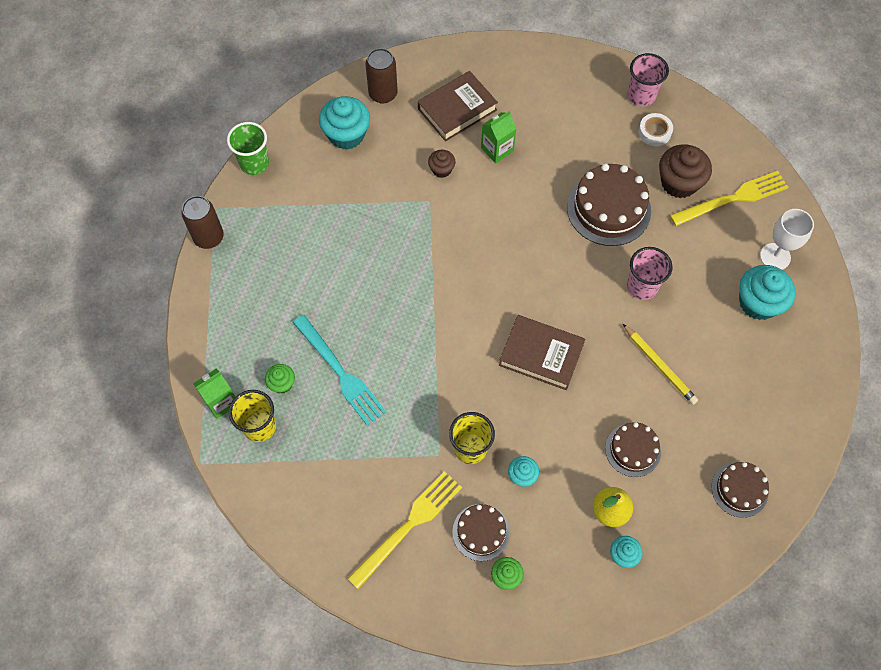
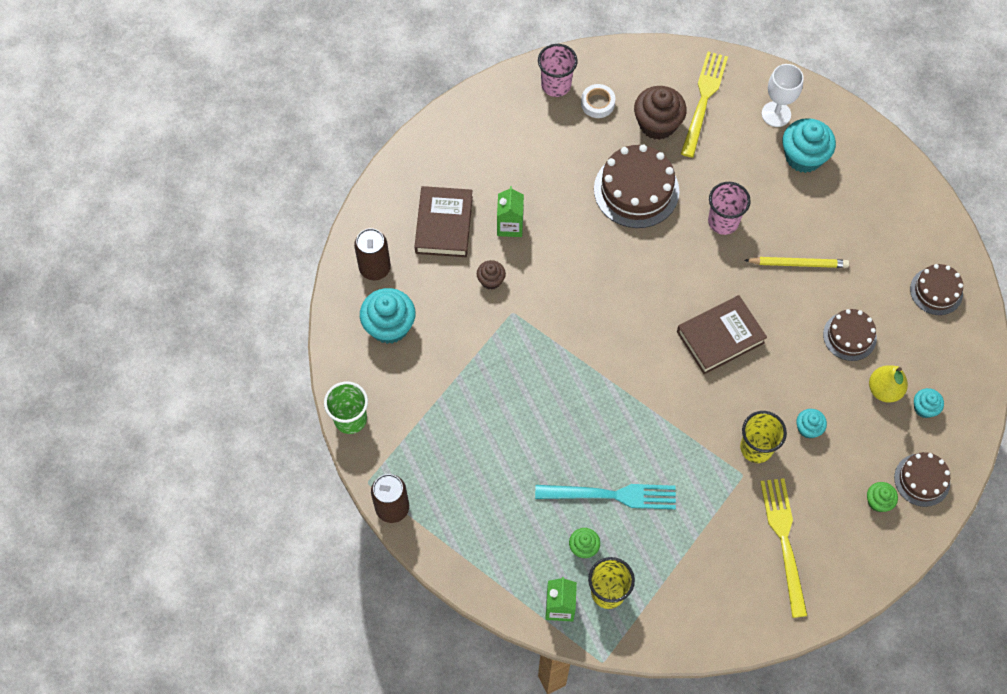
camera: 50 degrees left, 0 degrees up
brown cake [452,504,510,561] -> brown cake moved to [894,452,950,507]

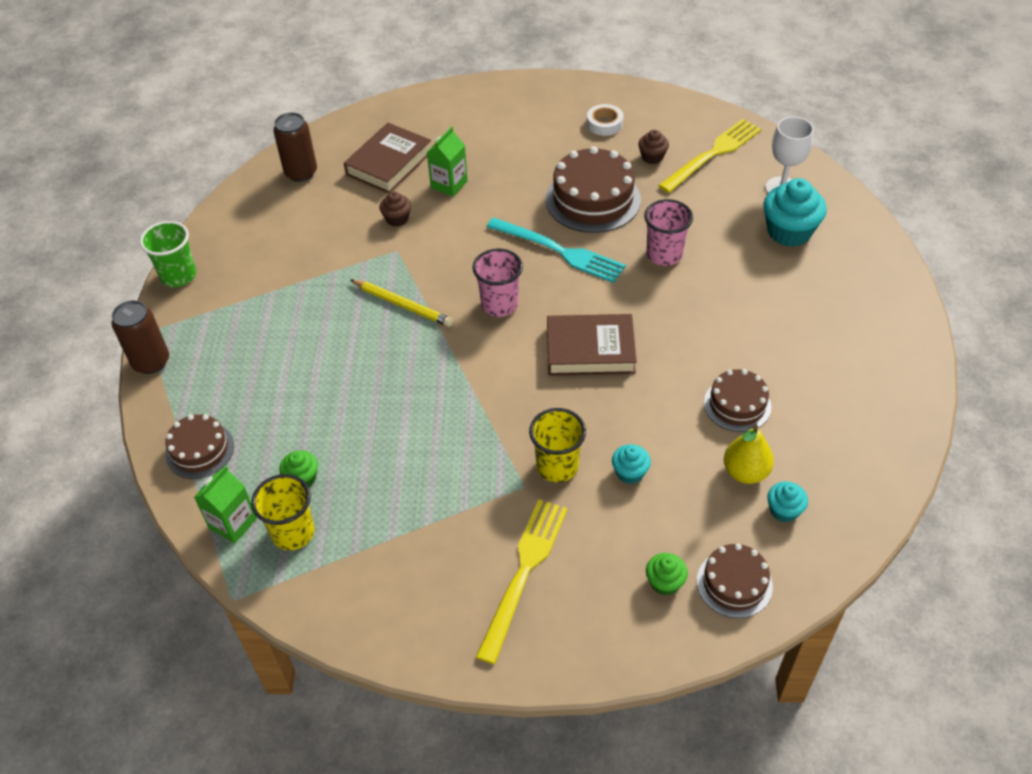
camera: 30 degrees right, 15 degrees down
turquoise cupcake [360,288,415,344] -> none
turquoise fork [535,484,676,509] -> turquoise fork moved to [487,217,626,283]
pink cup [538,44,578,97] -> pink cup moved to [472,248,523,317]
brown cupcake [634,86,687,140] -> brown cupcake [638,130,669,164], size x0.53
yellow pencil [744,257,849,268] -> yellow pencil moved to [350,279,453,327]
brown cake [910,264,963,315] -> brown cake moved to [165,414,234,479]

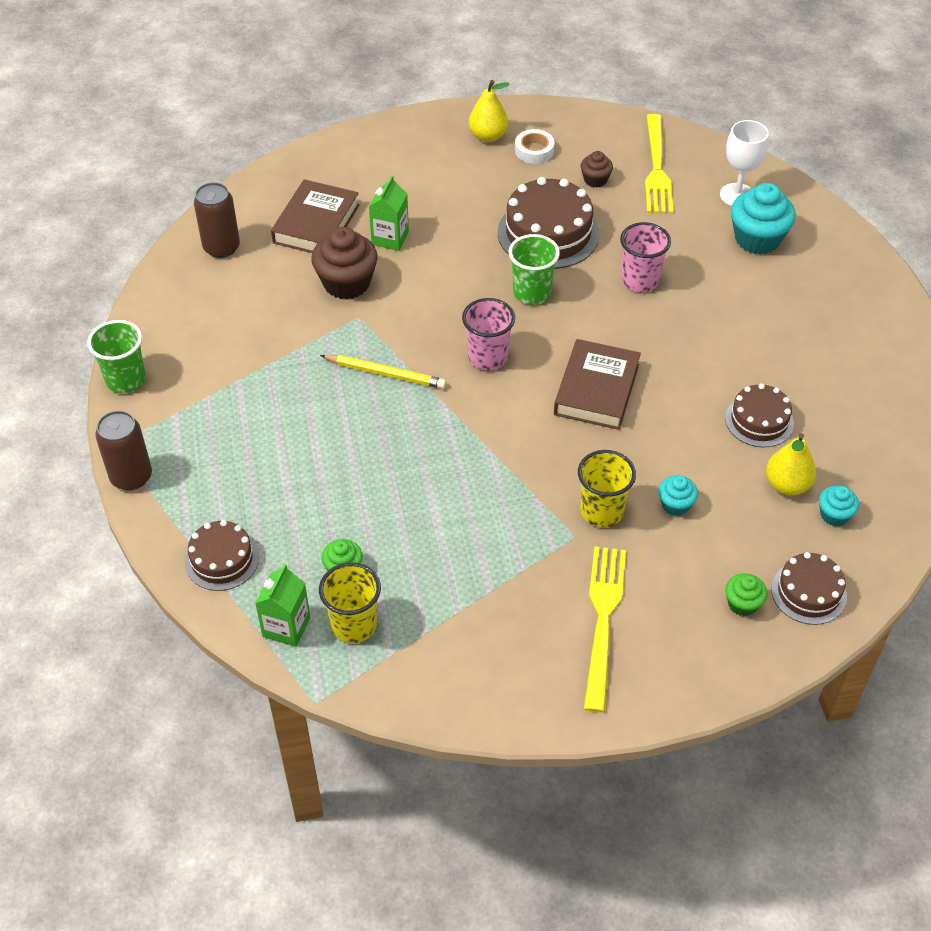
camera: 15 degrees left, 0 degrees up
brown cupcake [380,192,411,227] -> brown cupcake [311,227,378,300], size x1.88
turquoise fork [487,217,626,283] -> green cup [509,234,560,305]
brown book [547,314,637,376] -> brown book turned 60 degrees counterclockwise [554,339,641,430]
yellow fork [658,119,761,193] -> yellow fork turned 150 degrees clockwise [645,114,673,214]
none -> yellow pear [468,80,510,142]

